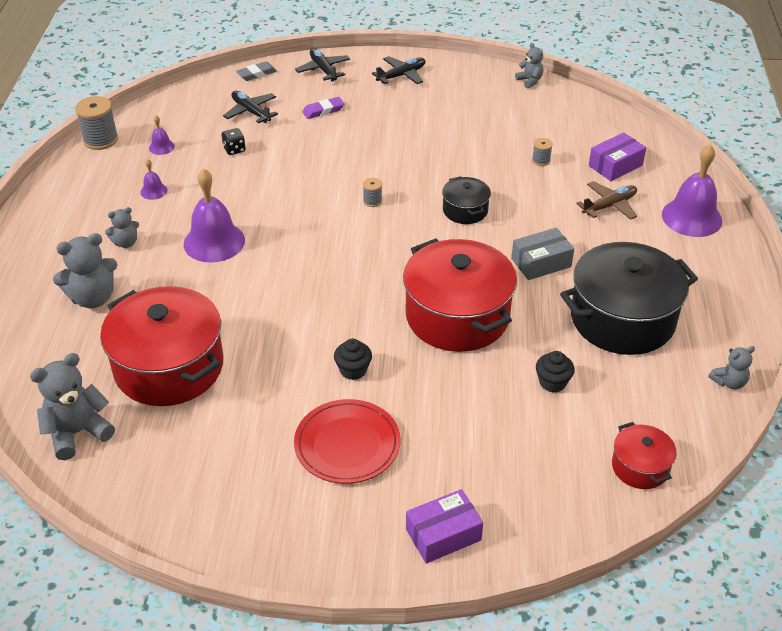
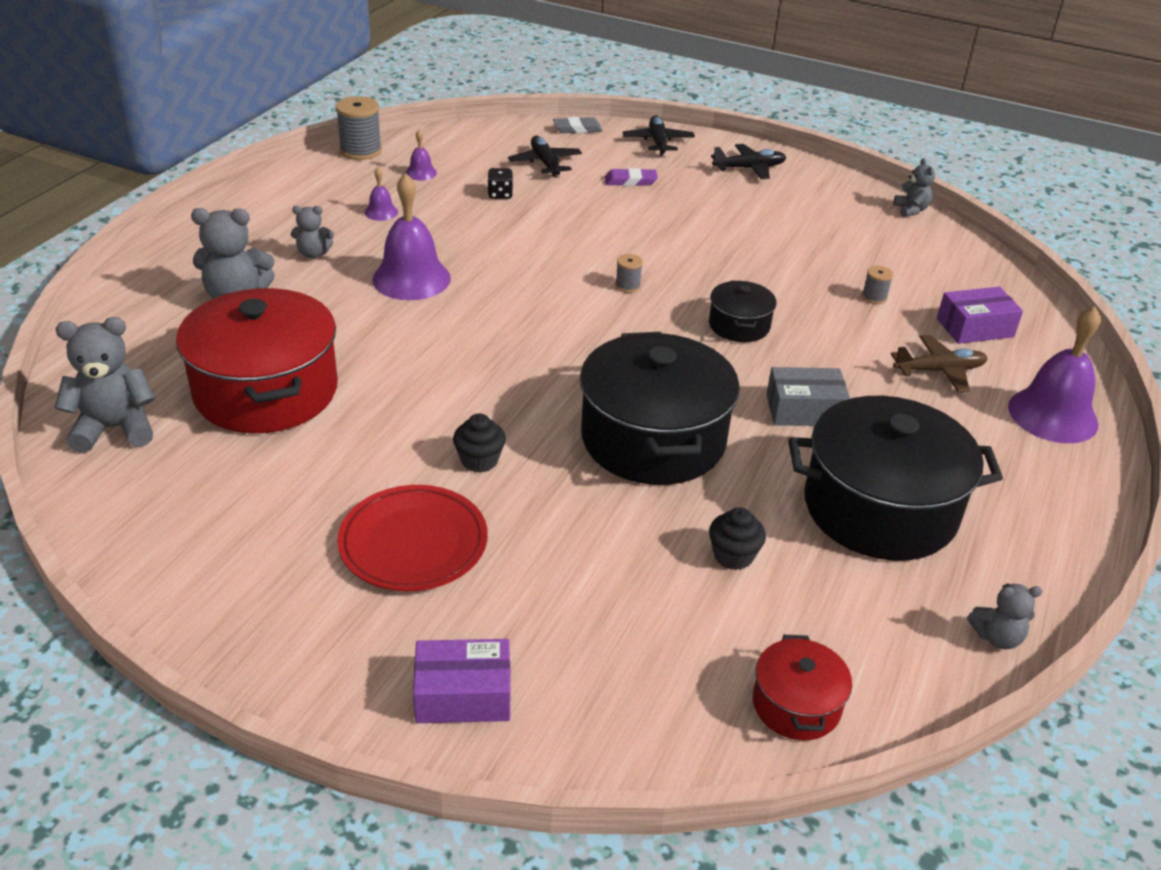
camera: 20 degrees right, 5 degrees down
red pot [403,238,517,352] -> black pot [580,332,740,485]

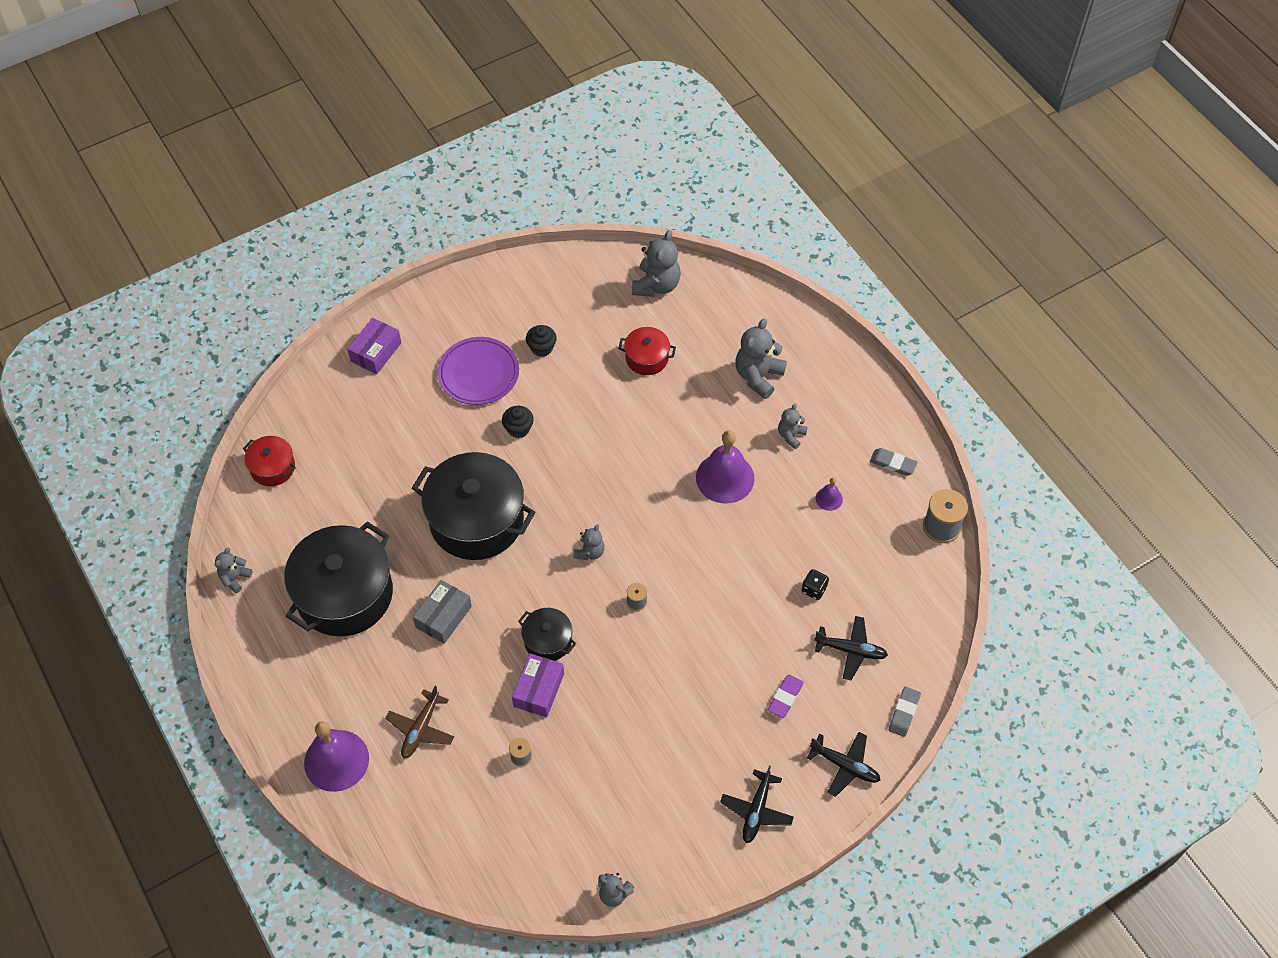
camera: 125 degrees right, 20 degrees up
red pot [176,288,338,433] -> red pot [618,327,676,375], size x0.48
red plate [337,485,488,591] -> purple plate [437,337,519,405]
purple bell [406,130,437,181] -> none
black cupcake [709,507,766,570] -> black cupcake moved to [526,325,557,357]
purple box [937,287,1023,344] -> purple box moved to [512,653,564,717]
none -> grey teddy bear [573,524,605,560]
none -> grey eraser [870,448,918,476]

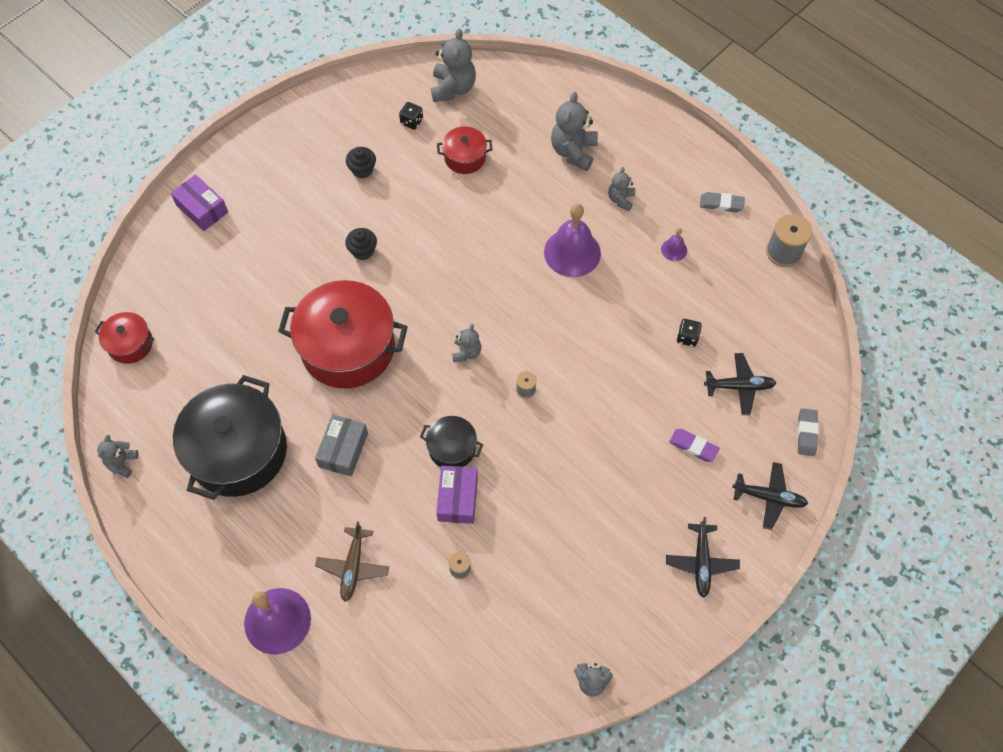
camera: 15 degrees left, 5 degrees up
purple box [347,318,401,374] -> purple box turned 60 degrees counterclockwise [171,174,228,231]
black pot [412,452,535,560] -> red pot [278,280,408,389]
purple plate [437,337,519,405] -> none
purple eraser [768,675,804,718] -> purple eraser turned 75 degrees counterclockwise [669,429,720,462]
none -> black dice [399,102,423,130]

